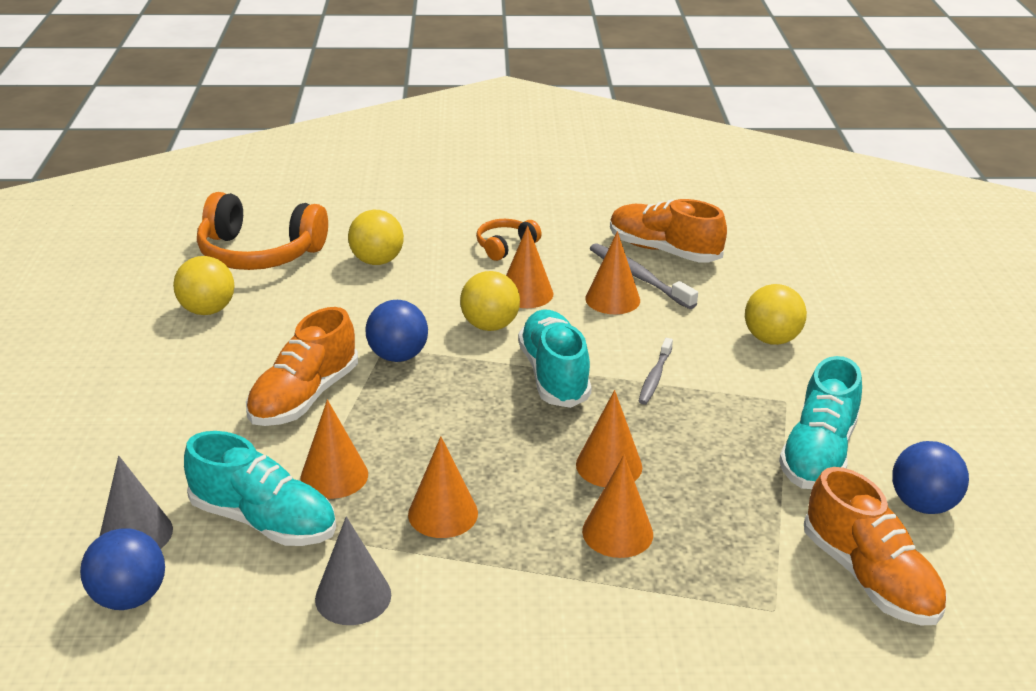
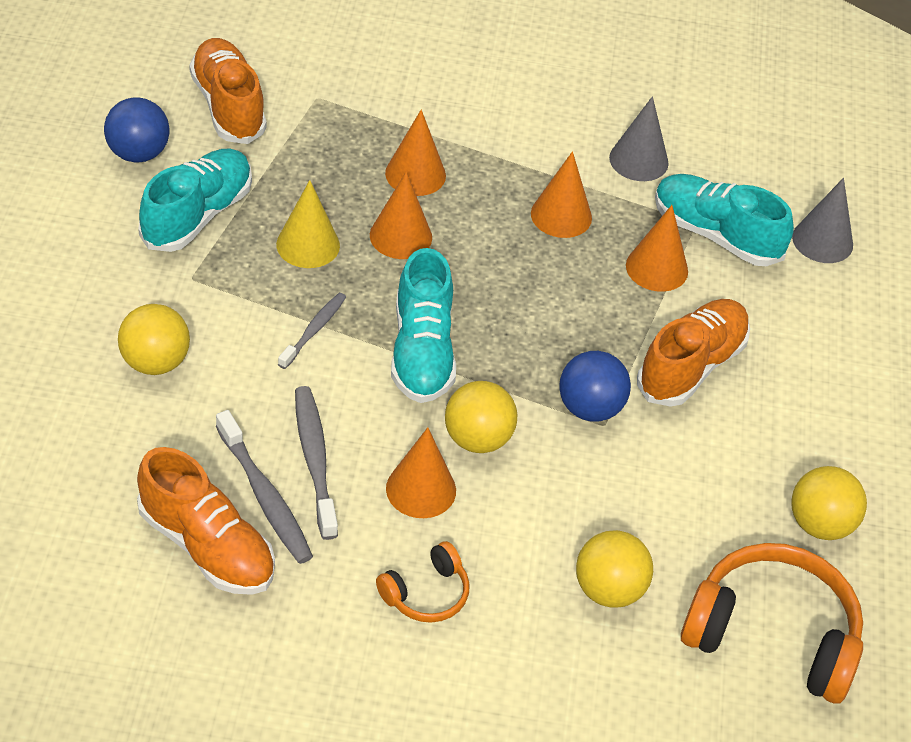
camera: 175 degrees left, 15 degrees up
blue ball [80,528,165,610] -> none
orange cone [585,231,640,315] -> grey toothbrush [295,386,338,540]
none -> yellow cone [276,180,340,268]

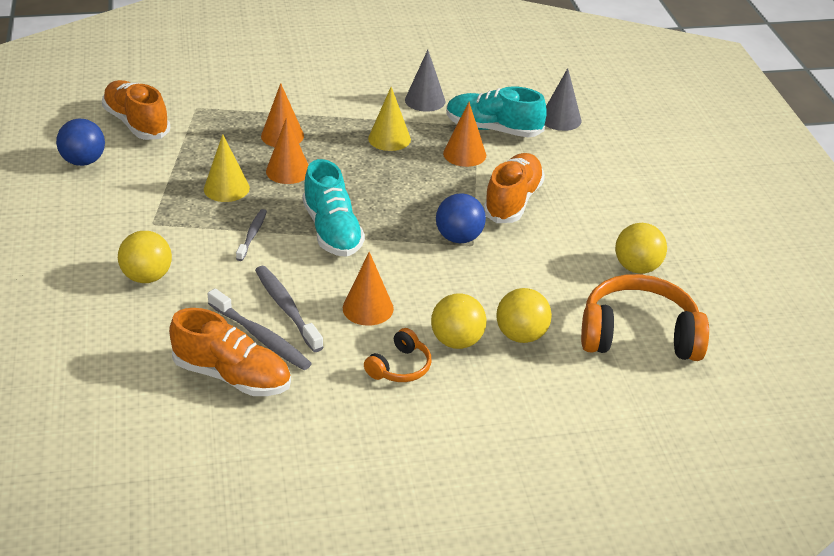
camera: 15 degrees left, 10 degrees down
turquoise shoe [139,148,252,252] -> none
yellow ball [445,381,517,453] -> yellow ball moved to [431,293,487,349]
orange cone [531,151,592,238] -> yellow cone [368,87,411,151]

